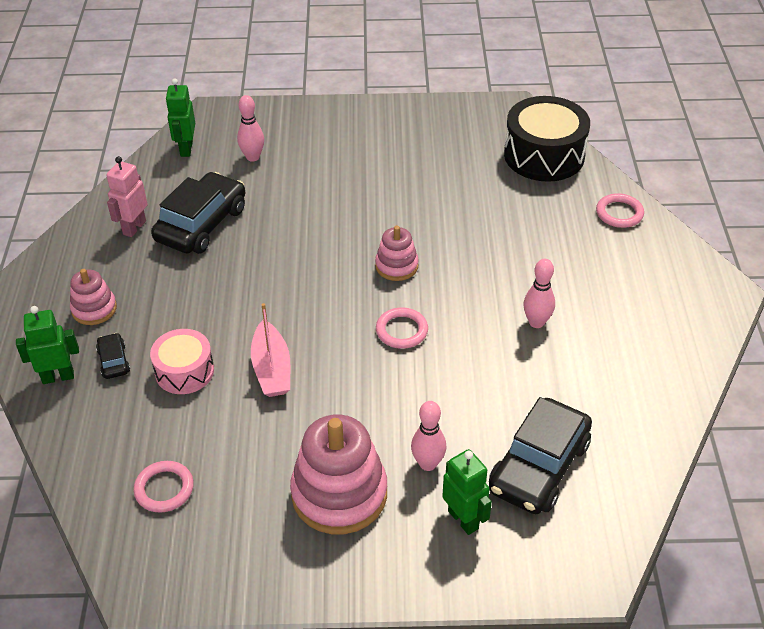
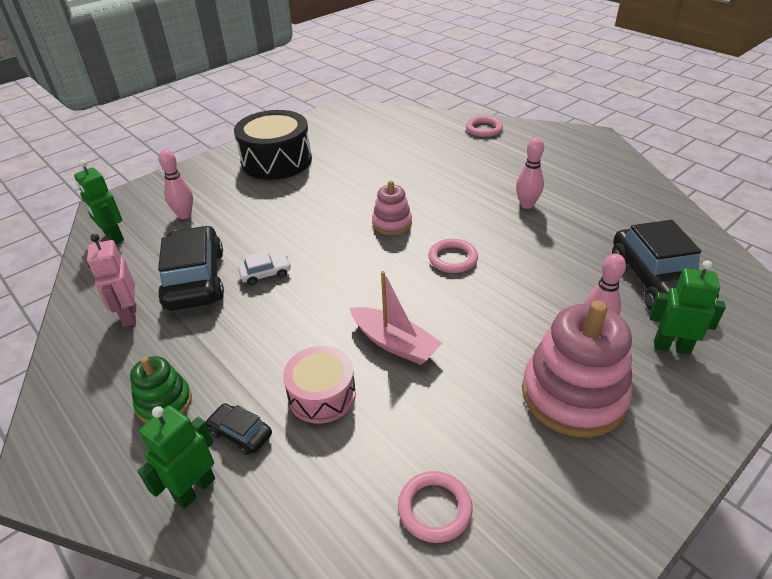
camera: 40 degrees left, 5 degrees down
pink stacking toy [70,269,117,325] -> green stacking toy [130,356,192,423]
black drum [504,96,590,182] -> black drum moved to [234,110,312,180]
none -> white car [238,251,291,286]

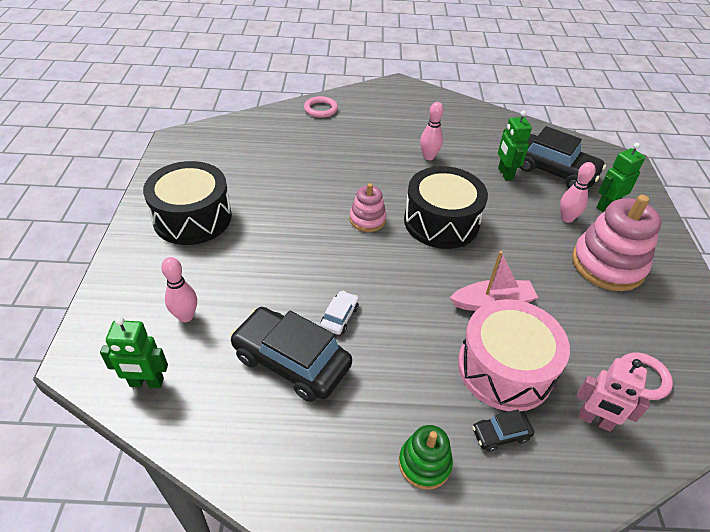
camera: 50 degrees left, 5 degrees up
pink robot [87,234,136,327] -> pink robot moved to [577,358,650,432]
green robot [138,405,215,509] -> green robot moved to [498,111,532,181]
pink drum [283,346,356,424] -> pink drum [458,299,570,411], size x1.66
pink ring [428,239,478,273] -> black drum [404,166,488,249]

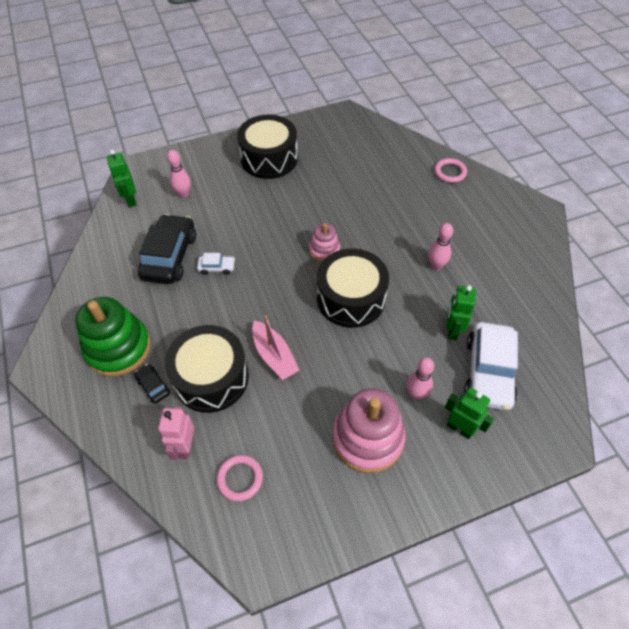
camera: 70 degrees right, 10 degrees up
green stacking toy [399,425,453,490] -> green stacking toy [75,297,151,377], size x1.85
pink drum [458,299,570,411] -> black drum [165,325,249,413]
green robot [498,111,532,181] -> green robot turned 45 degrees counterclockwise [446,285,476,340]
black car [519,126,606,188] -> white car [464,322,518,410]

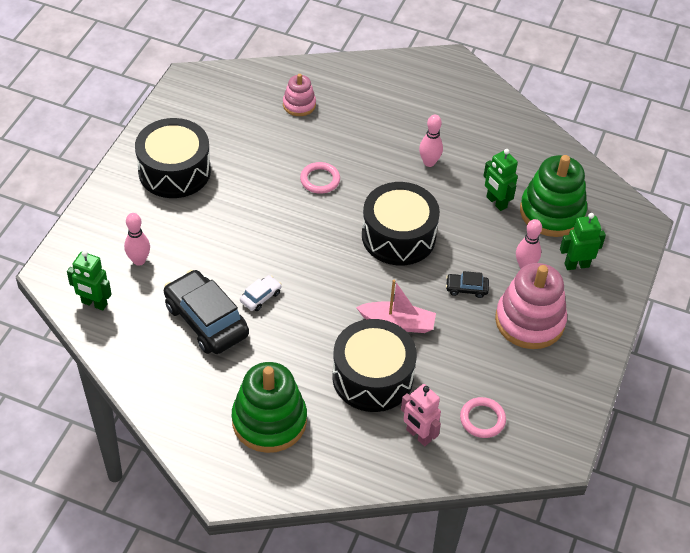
camera: 50 degrees left, 5 degrees down
black car [134,364,170,404] -> black car moved to [446,271,489,298]
pink stacking toy [309,223,340,262] -> pink stacking toy moved to [283,74,316,116]
pink ring [434,158,467,183] -> pink ring moved to [300,162,340,194]
white car [464,322,518,410] -> green stacking toy [520,155,587,237]

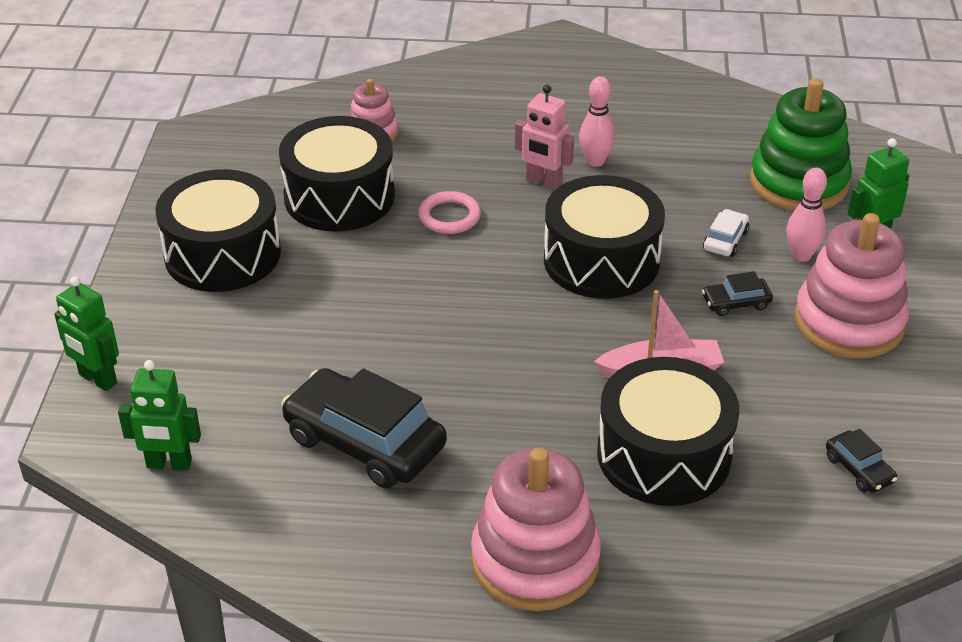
camera: 15 degrees left, 10 degrees down
pink bowling pin [124,213,150,266] -> none
green stacking toy [232,362,307,453] -> pink stacking toy [471,448,601,611]
white car [240,275,281,311] -> white car moved to [703,209,749,257]
pink robot [401,384,441,446] -> pink robot moved to [515,85,574,190]
pink ring [460,397,506,438] -> black car [826,429,897,493]
green robot [483,149,518,211] -> green robot moved to [54,276,119,391]
none -> black drum [279,116,395,232]

